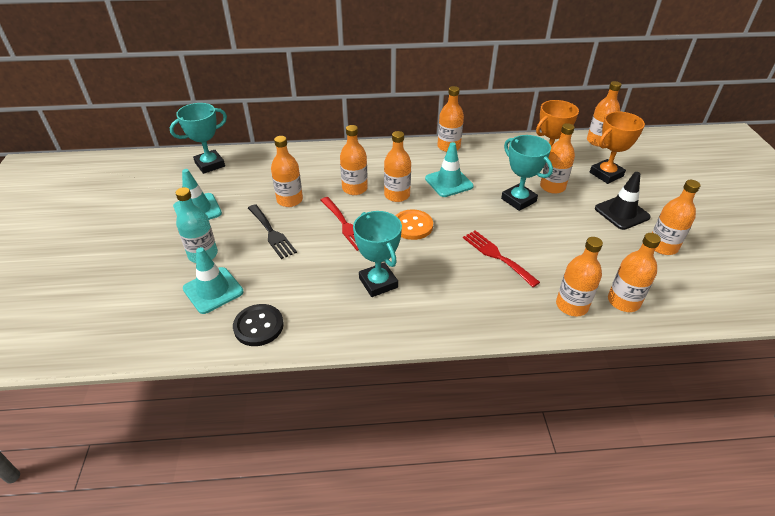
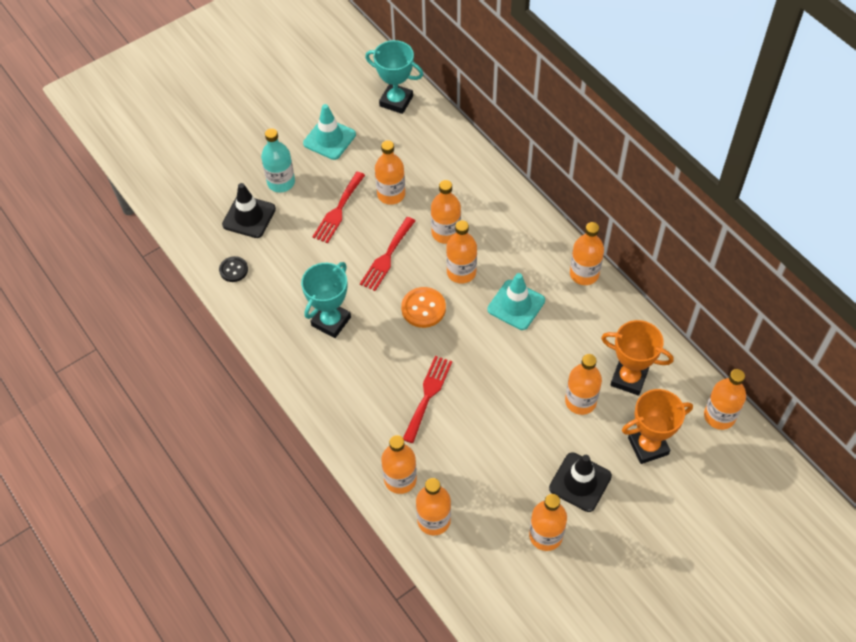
camera: 60 degrees right, 15 degrees up
turquoise traffic cone [183,247,244,314] -> black traffic cone [222,183,276,238]
black button [233,304,284,346] -> black button [219,256,248,282], size x0.66
black fork [248,204,297,259] -> red fork [313,172,365,243]
turquoise trophy [501,135,553,211] -> none
orange trophy [590,112,645,184] -> orange trophy turned 45 degrees counterclockwise [622,389,693,464]

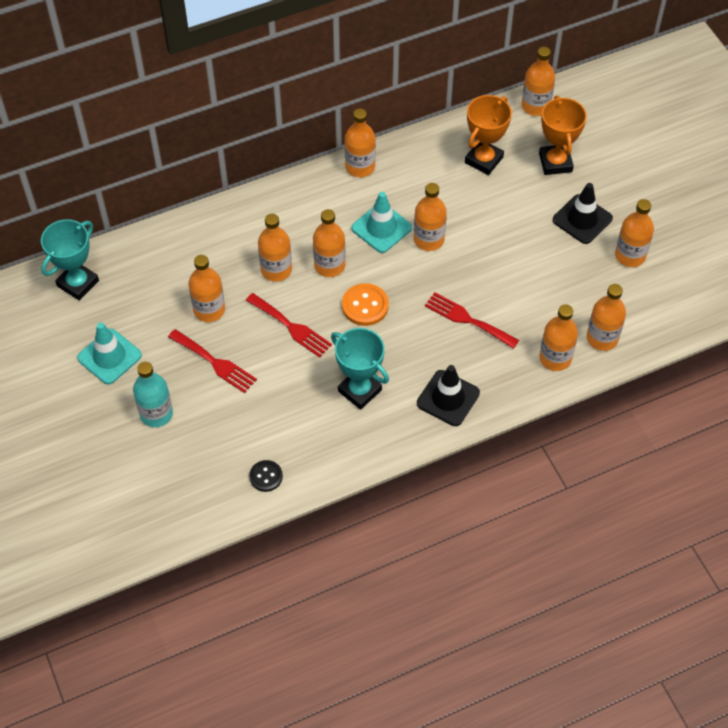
camera: 80 degrees left, 0 degrees up
black traffic cone [222,183,276,238] -> black traffic cone moved to [417,365,480,426]
orange bottle [565,354,602,415] -> orange bottle moved to [414,183,447,251]

